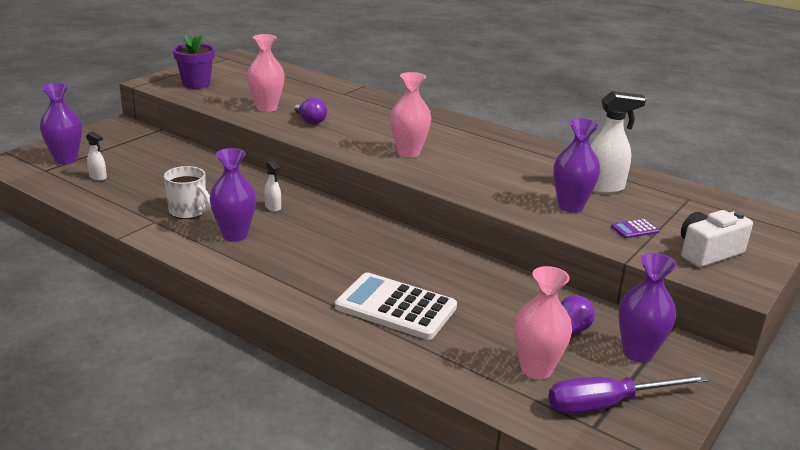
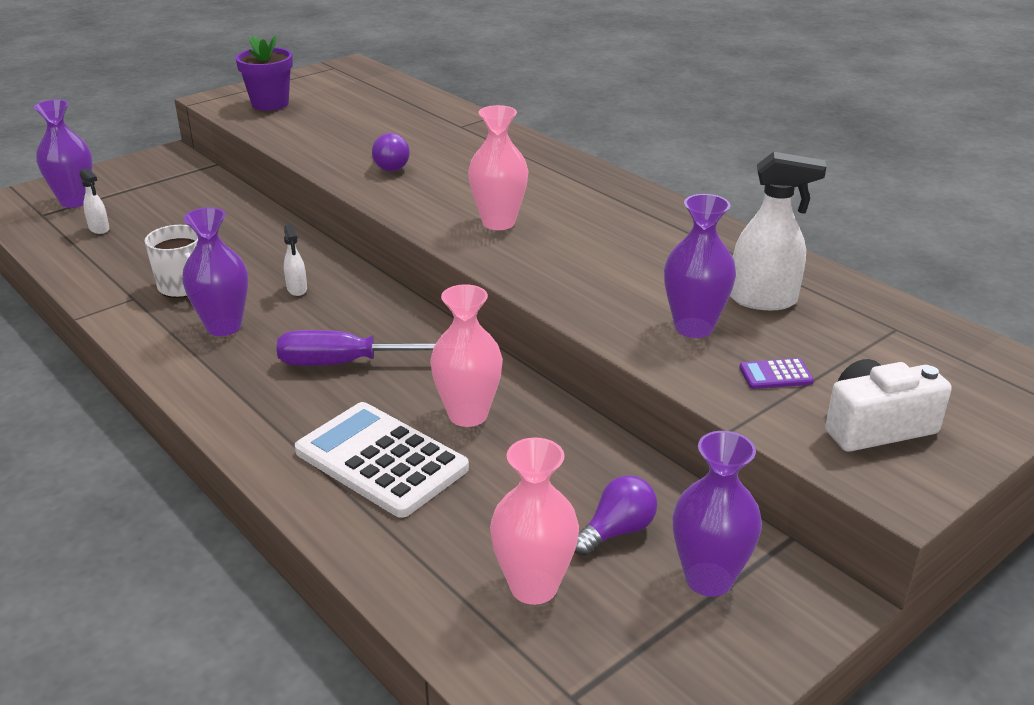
camera: 15 degrees right, 5 degrees up
pink vase [247,34,285,112] -> pink vase moved to [430,284,503,427]
purple screwdriver [548,374,709,414] -> purple screwdriver moved to [276,330,436,366]

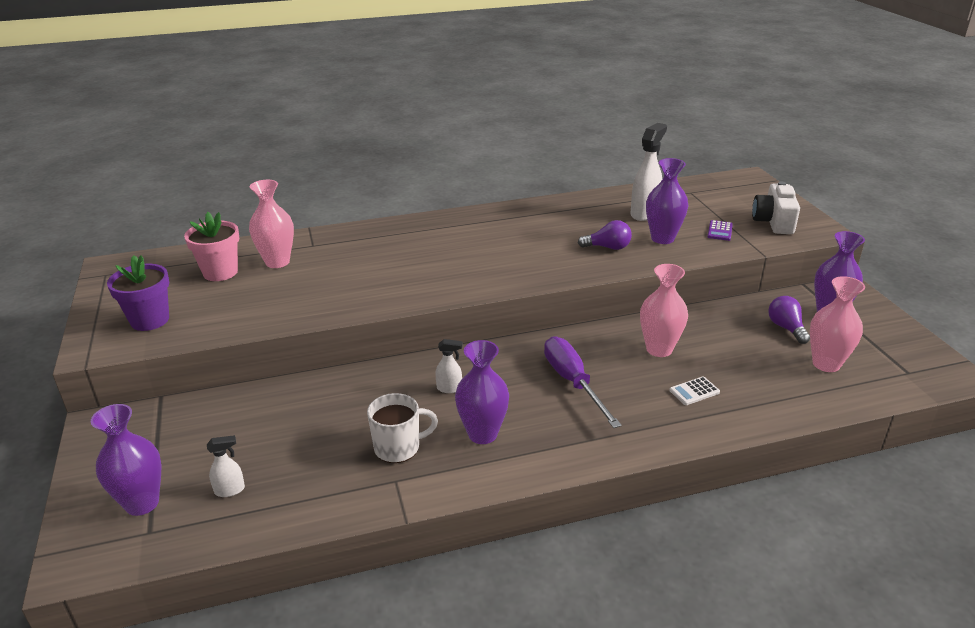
camera: 65 degrees left, 0 degrees up
purple screwdriver [276,330,436,366] -> purple screwdriver turned 135 degrees clockwise [544,336,622,428]
white calculator [295,402,469,518] -> white calculator [669,376,720,405], size x0.42
purple light bulb [372,133,410,171] -> purple light bulb moved to [578,220,632,250]
pink vase [468,105,528,230] -> pink vase moved to [249,180,294,268]
none -> pink flower pot [184,212,239,281]

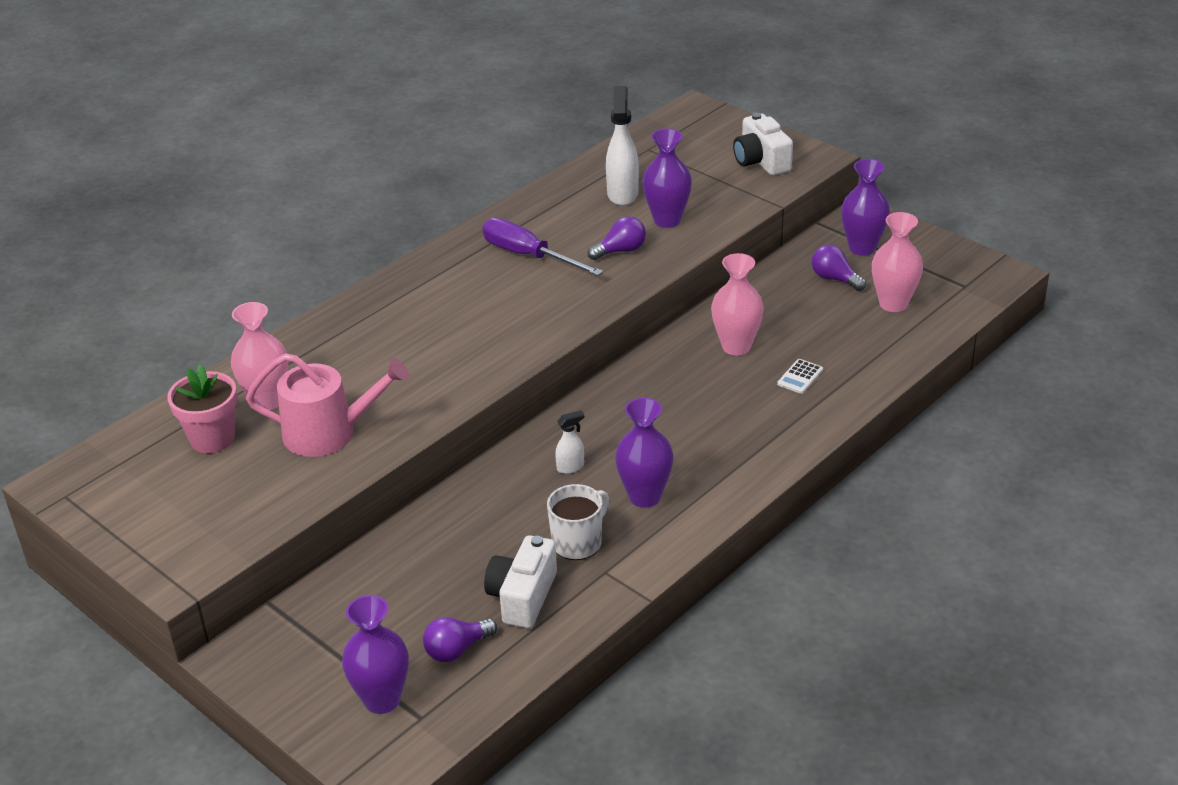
camera: 30 degrees left, 5 degrees up
purple flower pot [107,255,169,331] -> none
white spray bottle [207,435,245,497] -> purple light bulb [423,617,497,662]
purple screwdriver [544,336,622,428] -> purple screwdriver moved to [482,218,603,276]
purple calculator [707,220,733,241] -> none
none -> pink watering can [246,353,409,457]
none -> white camera [484,535,557,628]

